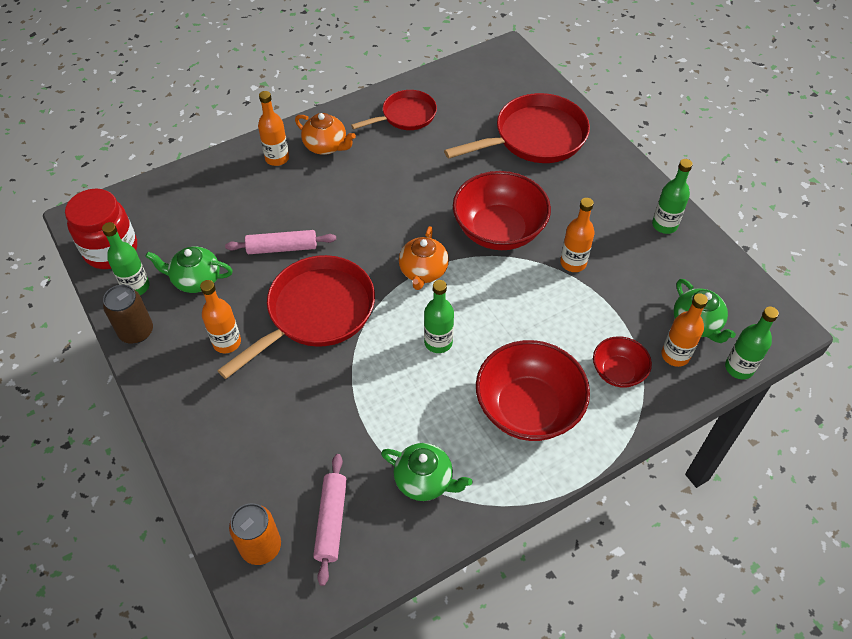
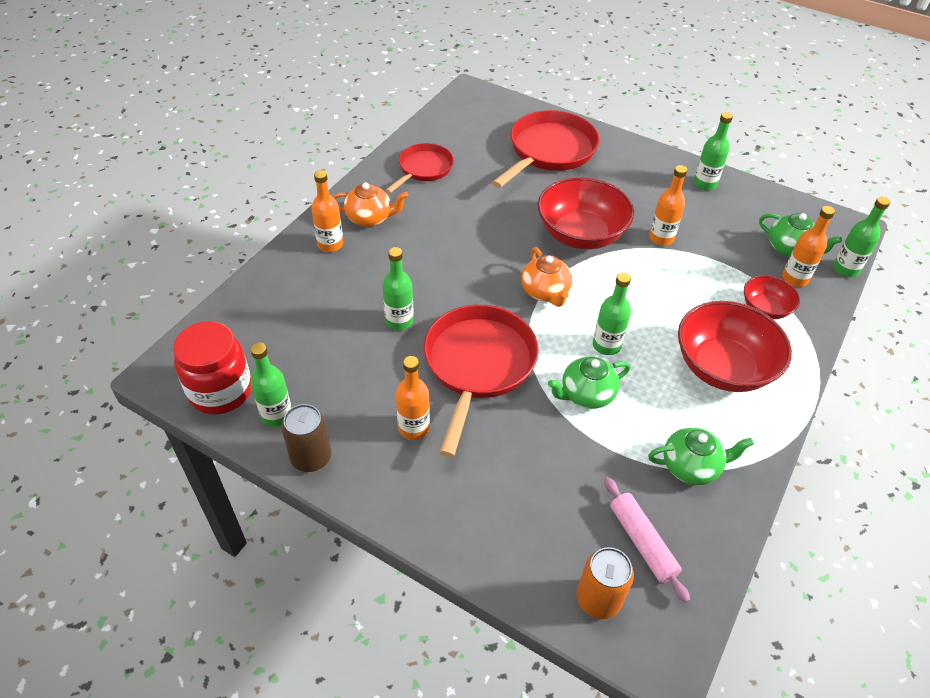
camera: 30 degrees left, 5 degrees down
green teapot [145,247,233,293] -> green teapot moved to [548,356,630,409]
pink rolling pin [225,230,336,254] -> green bottle [382,247,414,330]

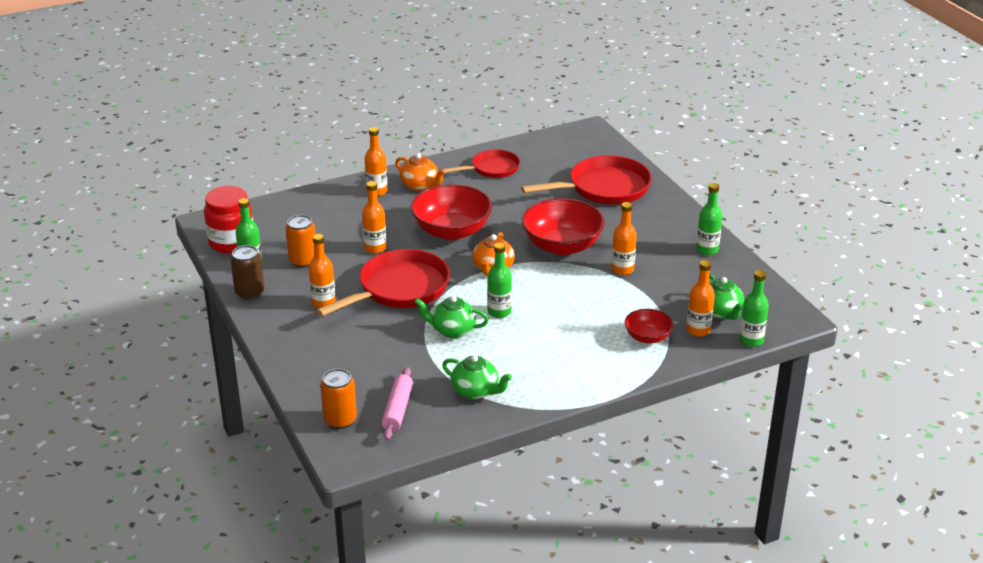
camera: 35 degrees right, 15 degrees down
green bottle [382,247,414,330] -> orange bottle [362,181,387,253]
red bowl [678,301,792,392] -> red bowl moved to [411,184,492,240]
none -> orange can [286,215,316,268]

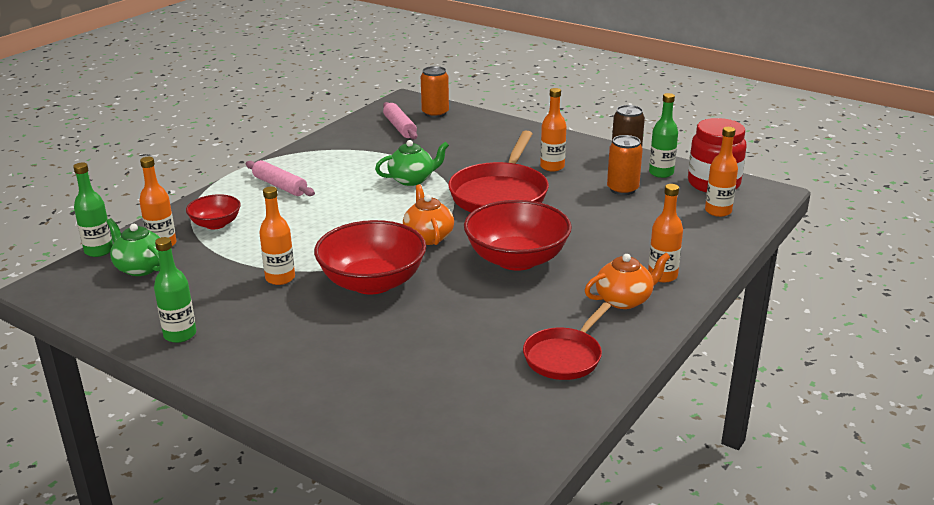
camera: 150 degrees right, 5 degrees down
orange bottle [362,181,387,253] -> orange bottle moved to [705,127,738,217]
orange teapot [395,153,446,191] -> orange teapot turned 150 degrees clockwise [585,253,670,309]
green teapot [442,355,512,399] -> none
green bottle [487,243,512,318] -> none
red pan [521,155,652,205] -> none
none -> pink rolling pin [246,160,315,196]

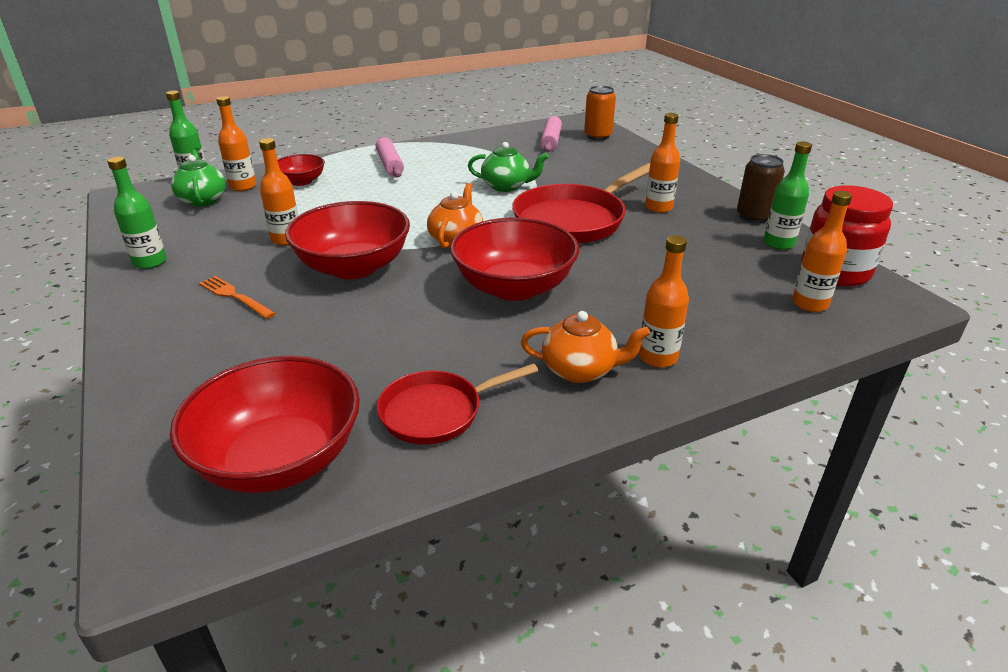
camera: 30 degrees right, 5 degrees up
orange can [607,135,643,195] -> none
none -> red bowl [170,356,360,493]
none -> orange fork [199,276,276,319]

